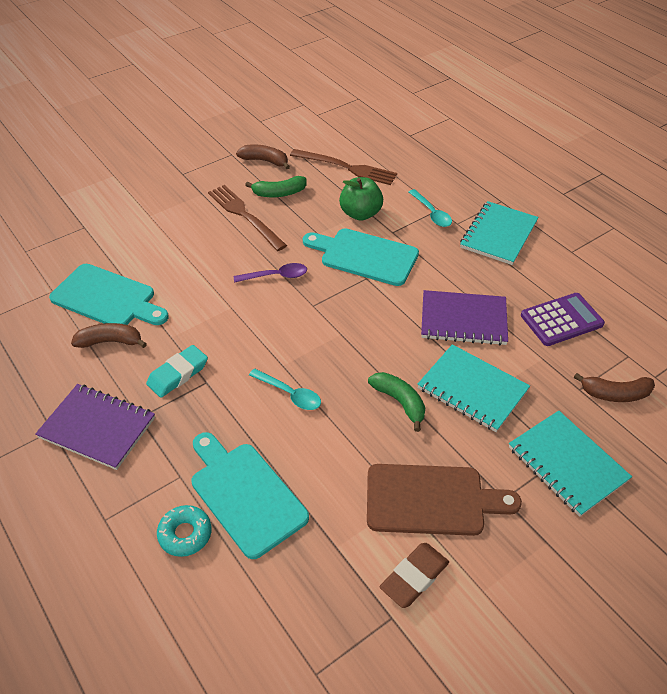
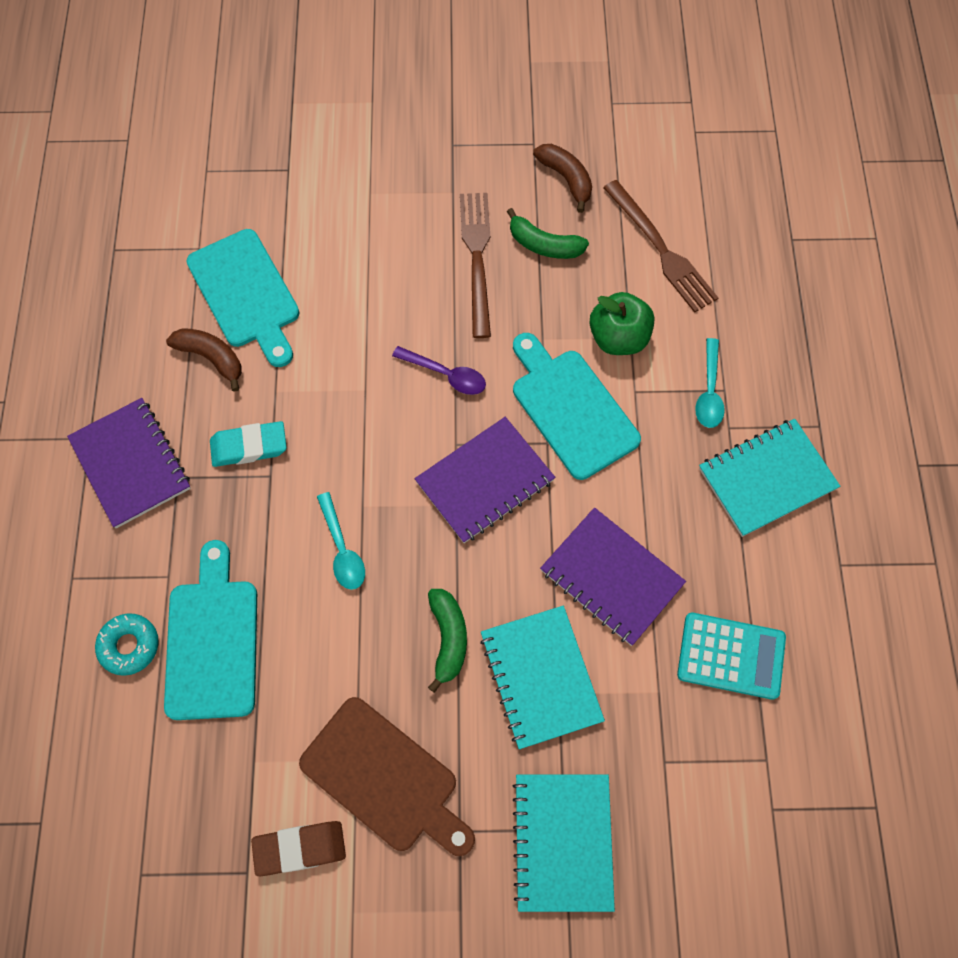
camera: 35 degrees right, 20 degrees up
purple calculator [521,293,605,346] -> turquoise calculator [677,613,786,700]
brown banana [574,373,655,402] -> none
none -> purple notebook [415,417,555,543]

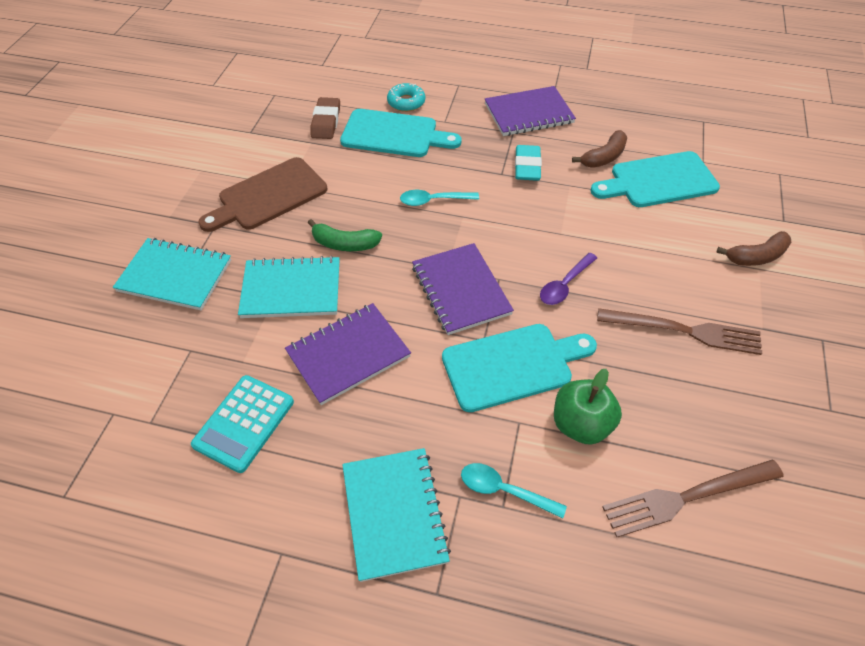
camera: 105 degrees right, 15 degrees down
brown eraser [251,821,346,876] -> brown eraser moved to [310,97,340,139]
green banana [507,208,589,259] -> none
brown banana [533,144,592,213] -> brown banana moved to [716,231,791,266]

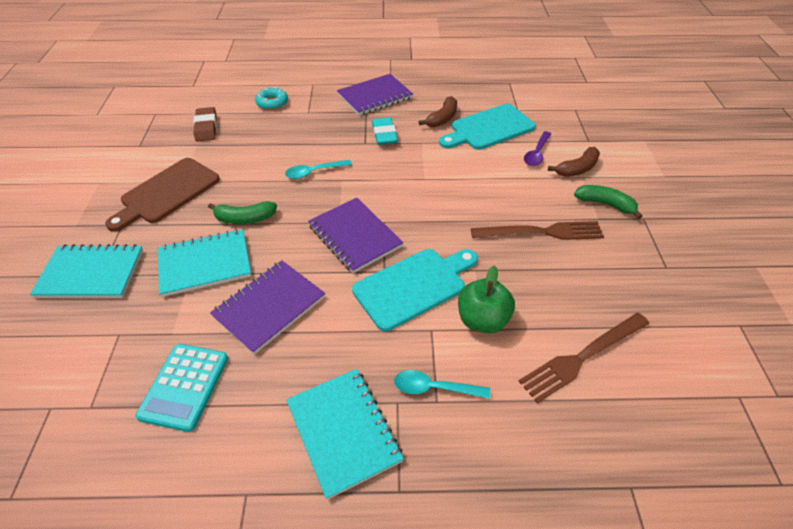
camera: 15 degrees left, 5 degrees down
turquoise cutting board [340,109,461,157] -> none
purple spoon [540,253,597,305] -> purple spoon moved to [524,131,551,166]
none -> green banana [574,185,642,219]

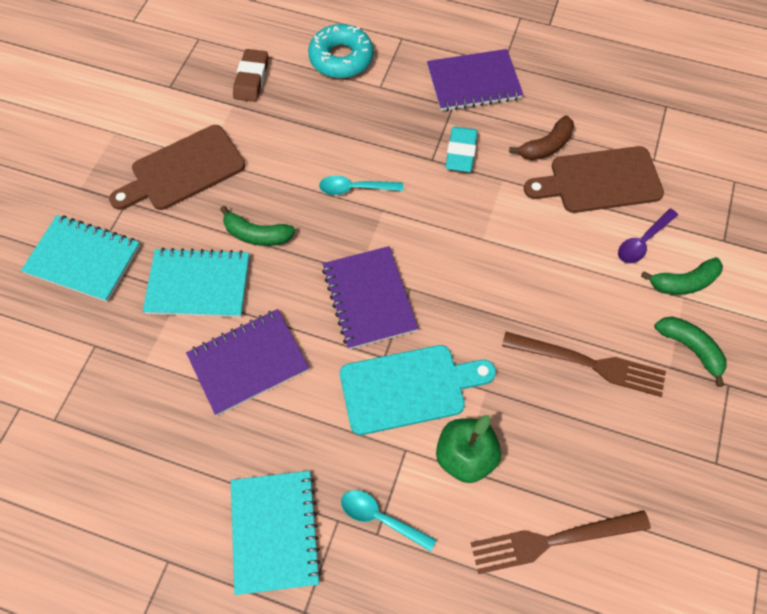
camera: 20 degrees right, 15 degrees up
turquoise calculator [135,344,228,432] -> none
turquoise donut [255,87,288,110] -> turquoise donut [308,24,373,78], size x1.53
turquoise cutting board [439,104,536,150] -> brown cutting board [524,146,664,213]
brown banana [548,147,600,177] -> green banana [641,257,723,295]

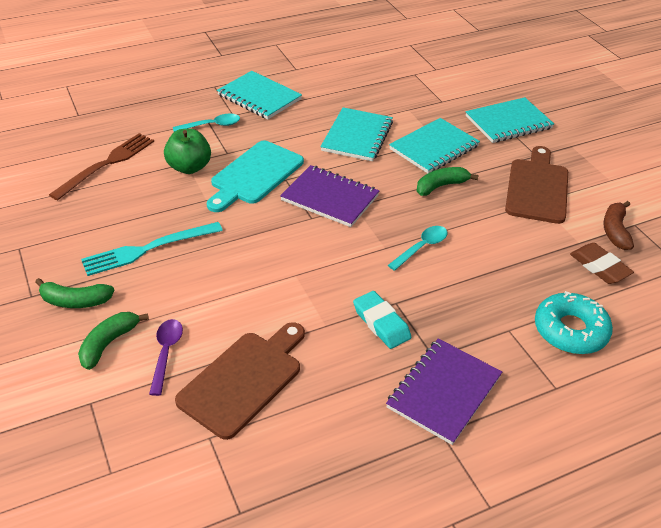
camera: 135 degrees right, 20 degrees down
purple notebook [186,309,309,416] -> turquoise notebook [320,107,393,161]
brown fork [502,332,666,397] -> turquoise fork [81,222,223,276]
brown banana [509,115,574,160] -> brown banana moved to [603,201,634,250]

